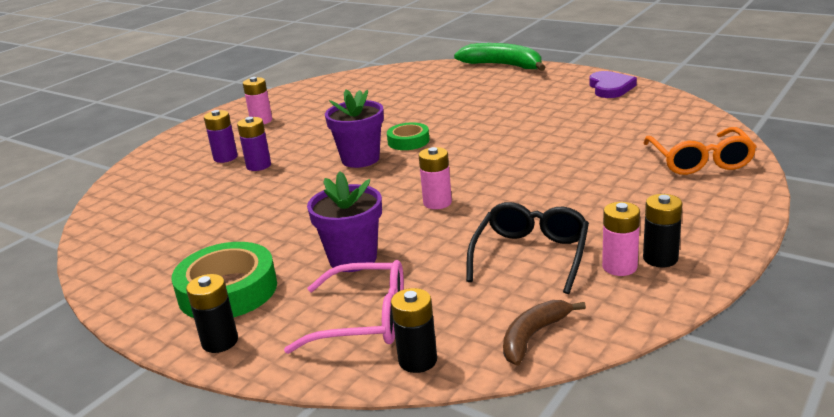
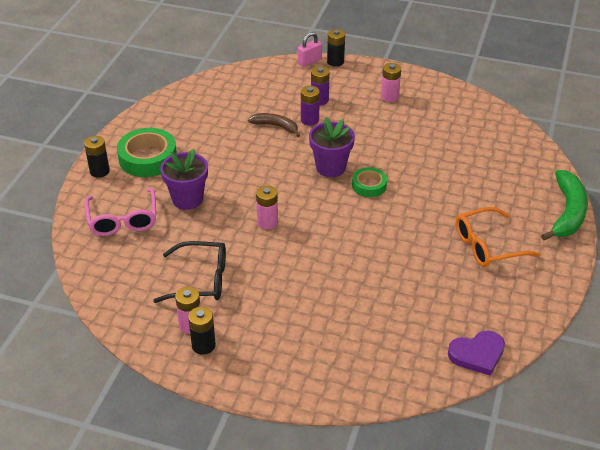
camera: 70 degrees right, 15 degrees up
black battery [391,288,437,373] -> black battery moved to [327,29,345,67]
brown banana [503,300,586,366] -> brown banana moved to [248,113,300,137]
purple heart [589,71,637,98] -> purple heart moved to [448,330,505,376]
orange glasses [643,127,757,175] -> orange glasses moved to [456,207,541,267]
none -> pink padlock [298,32,322,67]

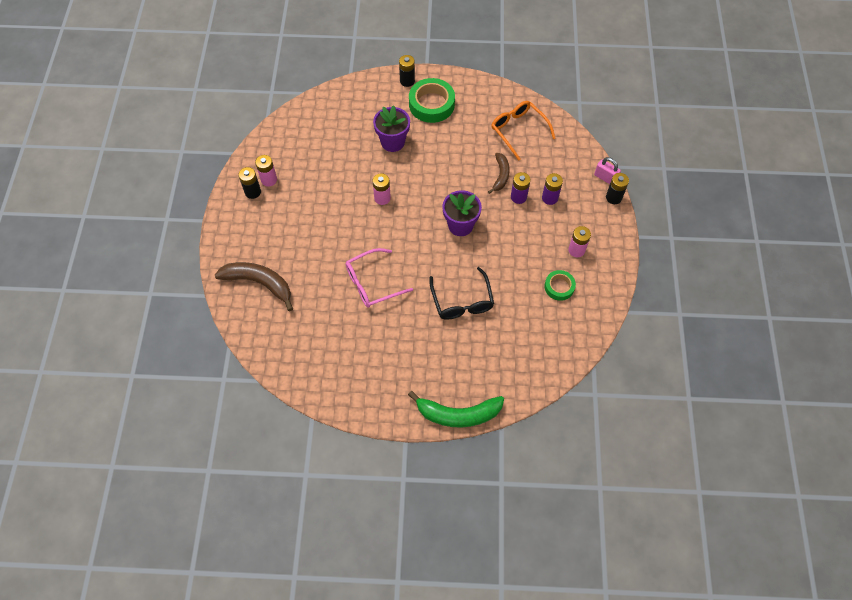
camera: 75 degrees right, 20 degrees up
pink glasses [85,188,156,236] -> pink glasses moved to [346,248,413,308]
black glasses [153,241,226,303] -> black glasses moved to [429,267,494,320]
green tape [352,167,387,197] -> green tape moved to [544,270,576,301]
purple heart [448,330,505,376] -> none
orange glasses [456,207,541,267] -> orange glasses moved to [492,101,556,161]
none -> brown banana [215,262,293,311]

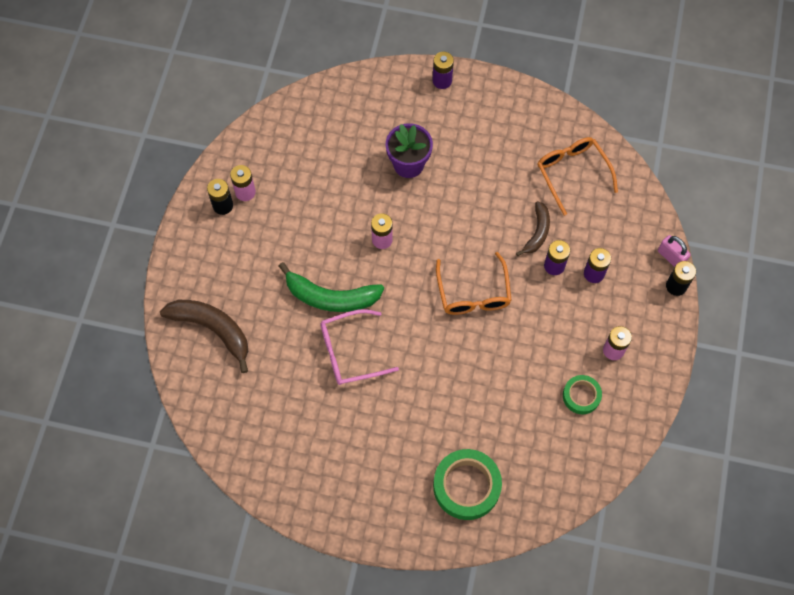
camera: 10 degrees right, 5 degrees up
black battery [399,55,415,87] -> purple battery [432,52,454,89]
green banana [408,391,504,428] -> green banana moved to [279,262,384,312]
green tape [409,78,455,123] -> green tape moved to [433,449,502,520]
black glasses [429,267,494,320] -> none
purple flower pot [443,190,482,236] -> orange glasses [436,252,512,315]

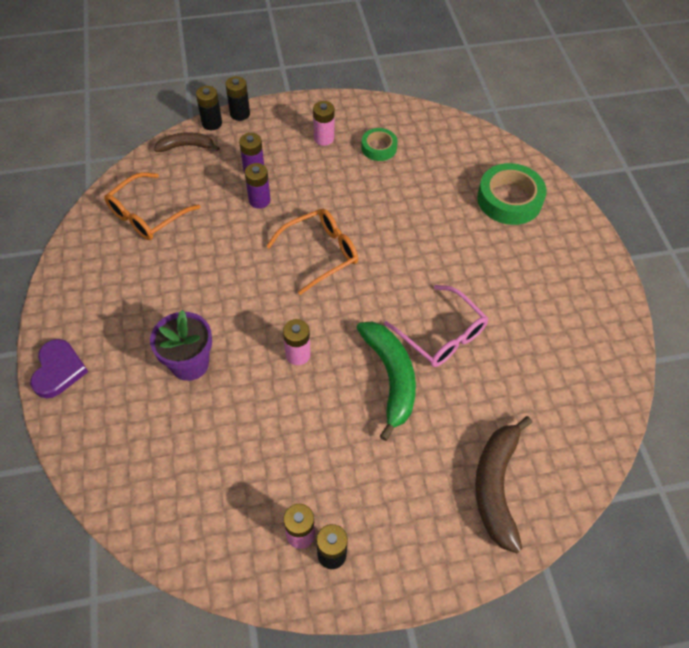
camera: 115 degrees left, 10 degrees down
purple battery [432,52,454,89] -> purple heart [30,339,88,398]
brown banana [516,201,550,256] -> brown banana moved to [154,132,220,152]
pink padlock [658,235,691,267] -> black battery [196,86,222,130]

